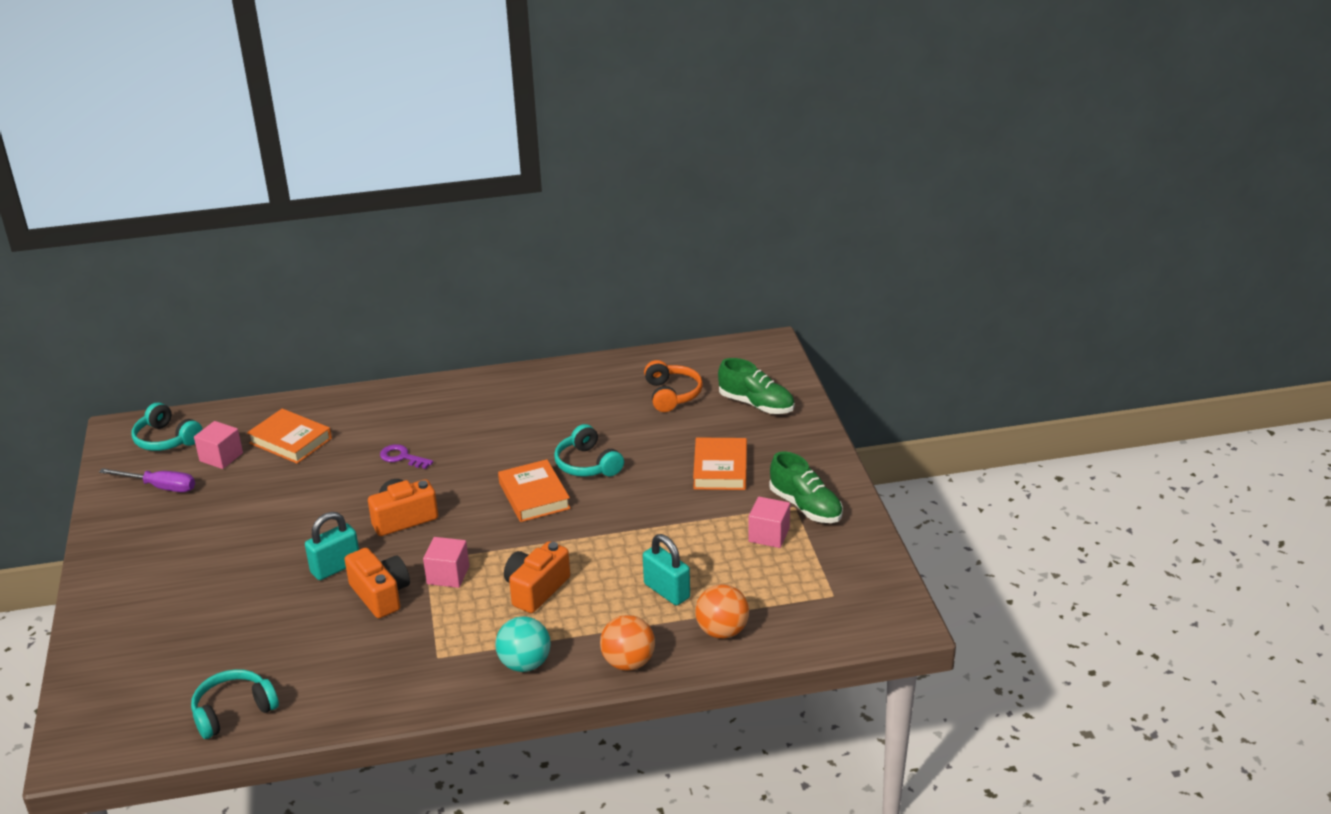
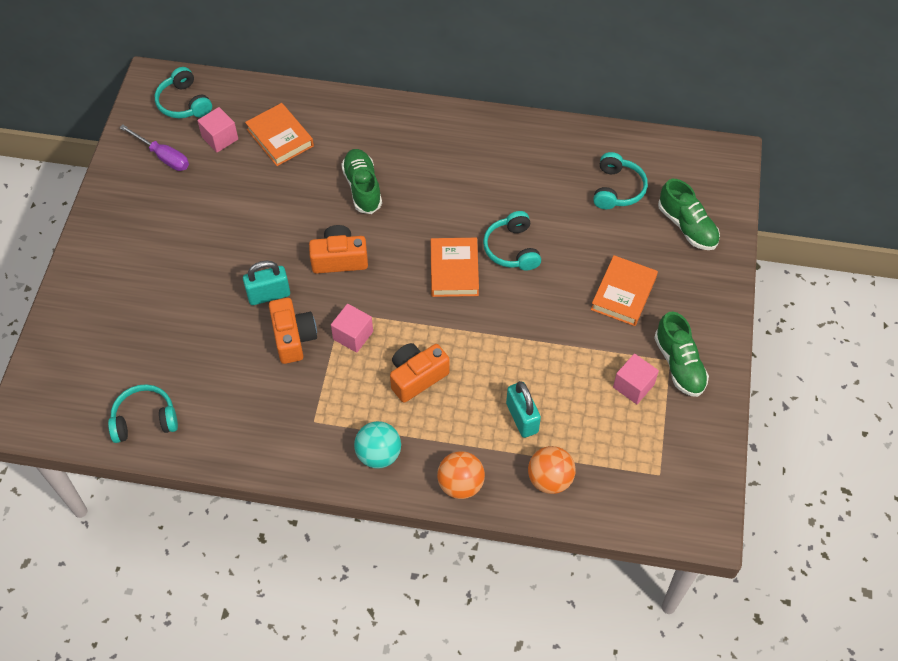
camera: 20 degrees right, 25 degrees up
purple key [380,444,433,469] -> green shoe [341,149,382,214]
orange headphones [644,360,703,412] -> turquoise headphones [593,152,648,209]

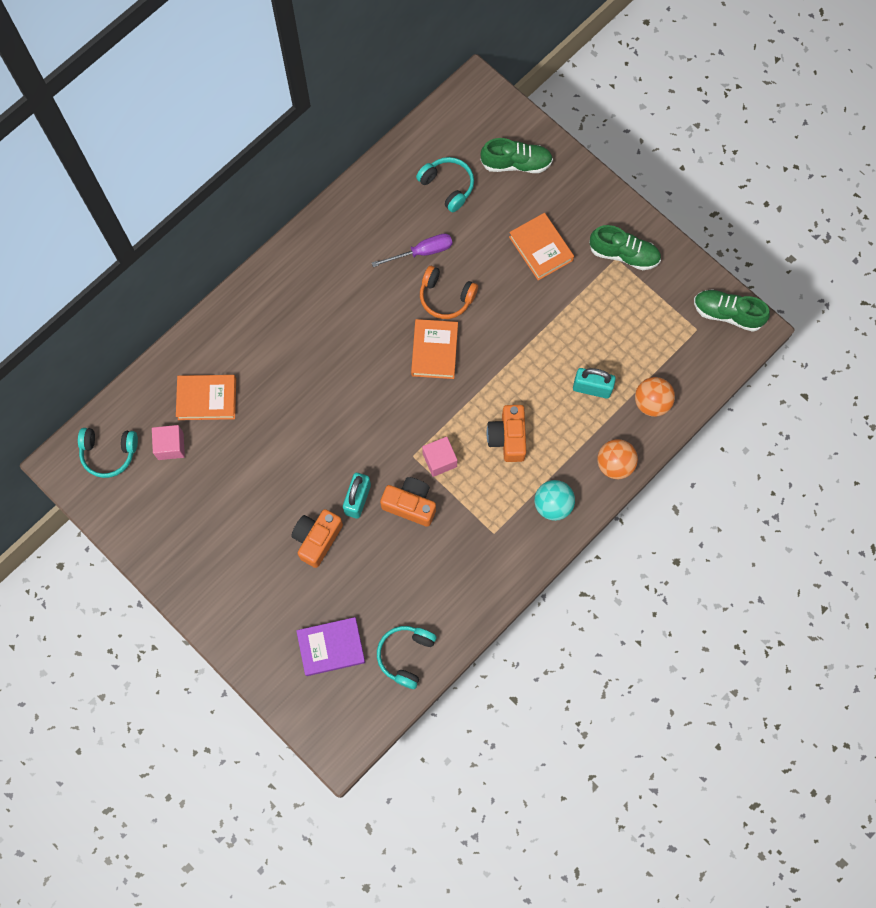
camera: 55 degrees left, 15 degrees up
purple screwdriver [119,125,189,171] -> purple screwdriver moved to [372,233,452,267]
orange camera [309,225,368,274] -> orange camera moved to [291,509,343,568]
green shoe [341,149,382,214] -> green shoe moved to [694,289,770,332]
orange book [431,238,479,297] -> orange book turned 60 degrees clockwise [411,319,458,379]
turquoise headphones [483,211,541,271] -> orange headphones [420,266,478,319]
pink cube [613,354,659,404] -> none
none -> purple book [296,617,365,676]

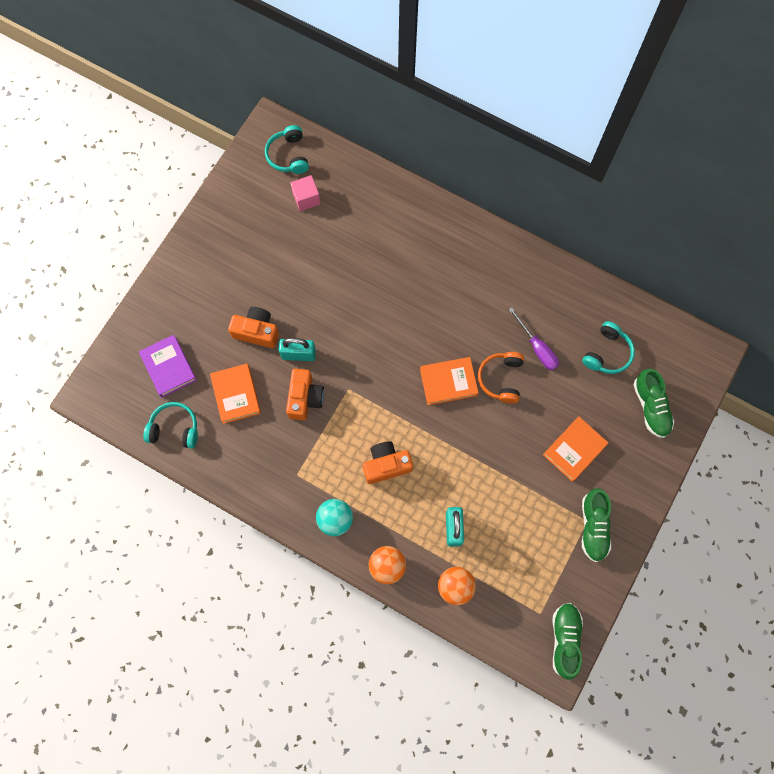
camera: 75 degrees right, 0 degrees up
orange book [176,375,236,420] -> orange book moved to [210,364,261,424]
pink cube [422,437,457,477] -> none

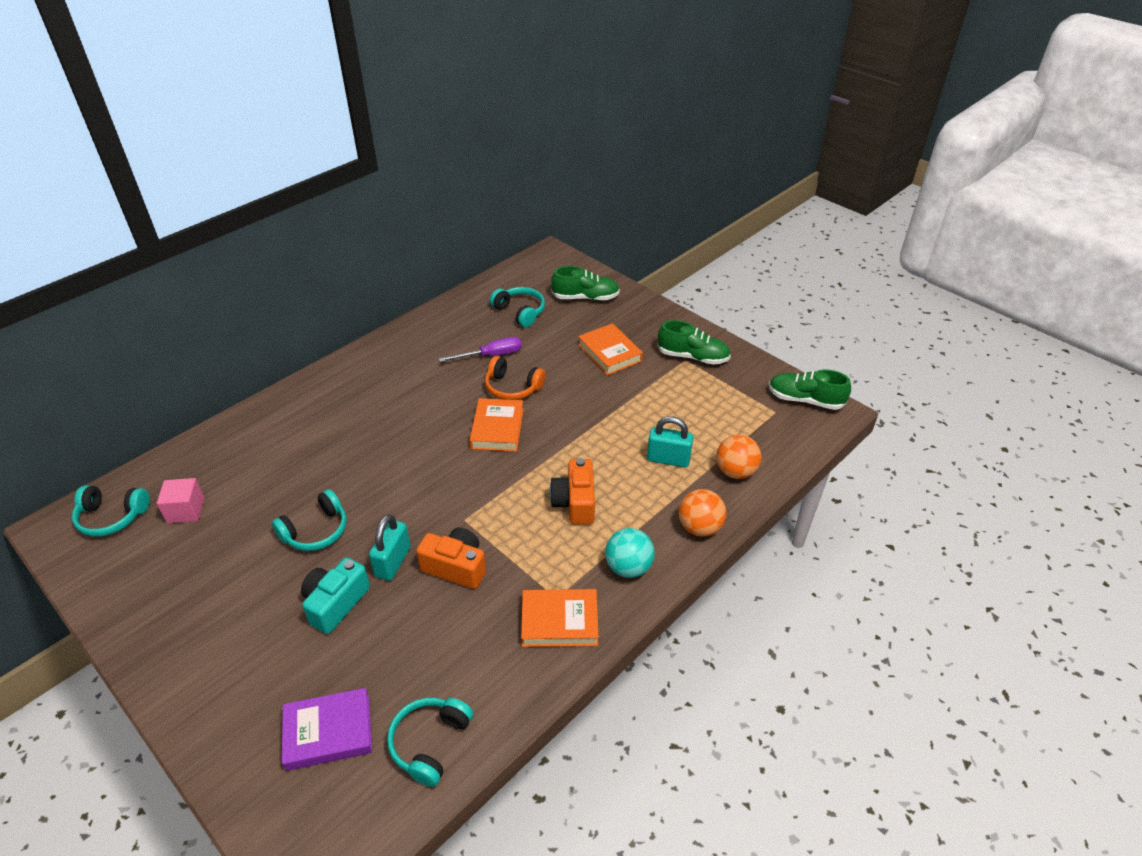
camera: 75 degrees left, 30 degrees down
orange book [210,364,261,424] -> orange book moved to [521,589,599,647]
orange camera [228,307,279,348] -> turquoise camera [301,557,370,634]
none -> turquoise headphones [272,489,347,551]

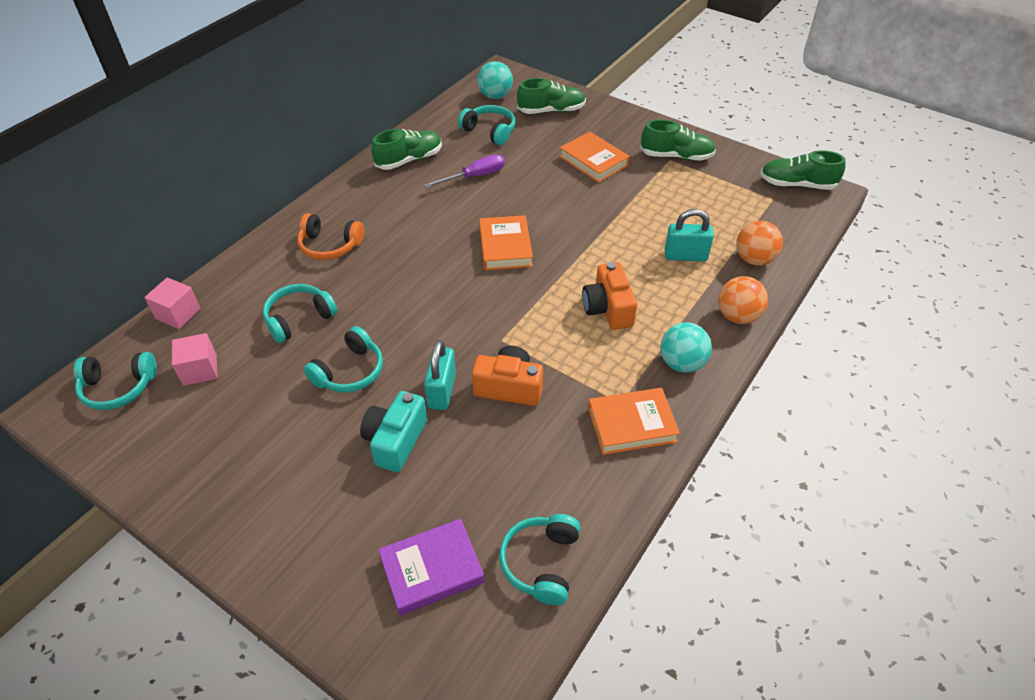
camera: 10 degrees left, 5 degrees up
orange headphones [485,356,546,400] -> orange headphones moved to [297,213,364,260]
none -> pink cube [144,278,200,329]
none -> turquoise headphones [263,284,338,343]
none -> green shoe [371,129,442,170]
none -> turquoise ball [477,61,513,99]

